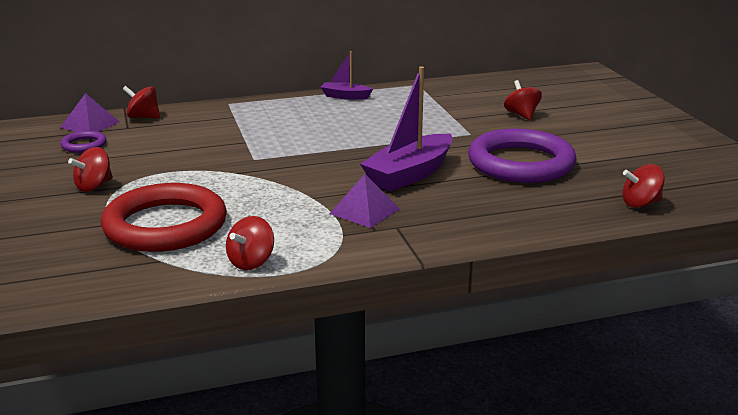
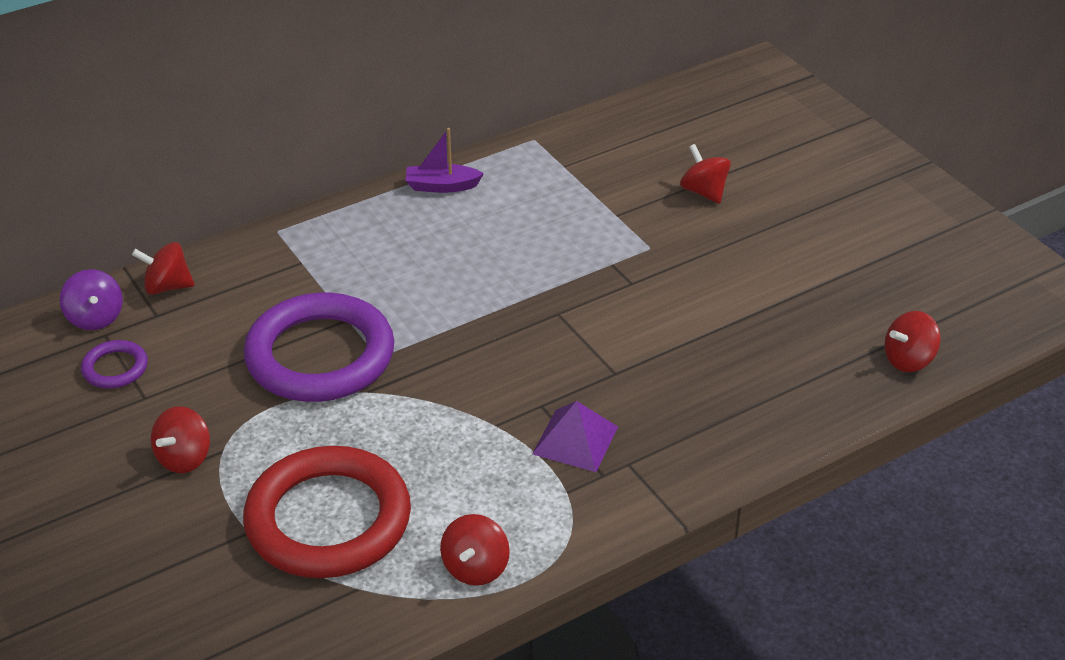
camera: 15 degrees left, 15 degrees up
purple pyramid [60,93,119,132] -> purple spinning top [60,269,123,330]
purple boat [360,66,453,192] -> none
purple ring [468,128,576,183] -> purple ring moved to [243,292,394,402]

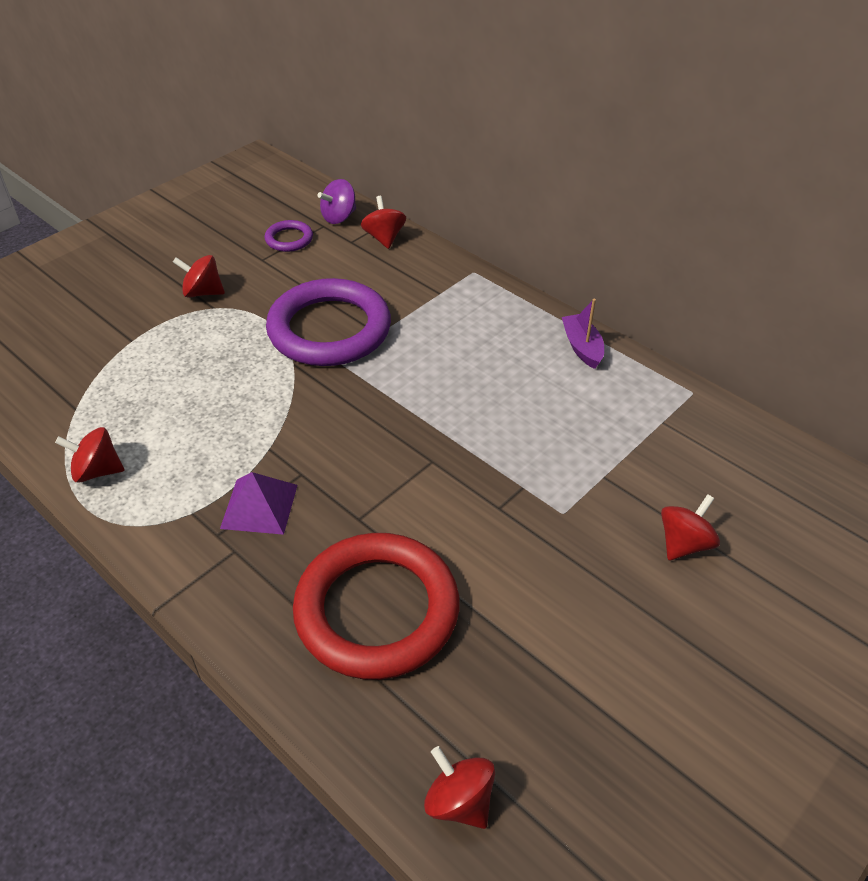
camera: 75 degrees right, 5 degrees up
red ring [243,446,411,578] -> red ring moved to [293,533,459,680]

